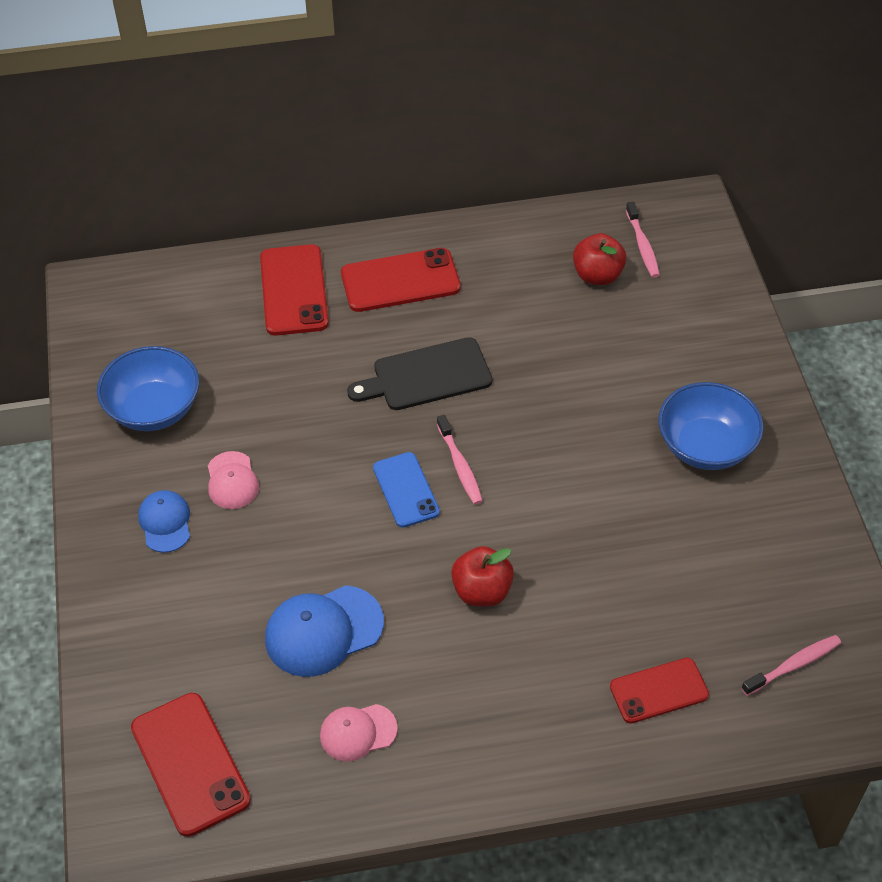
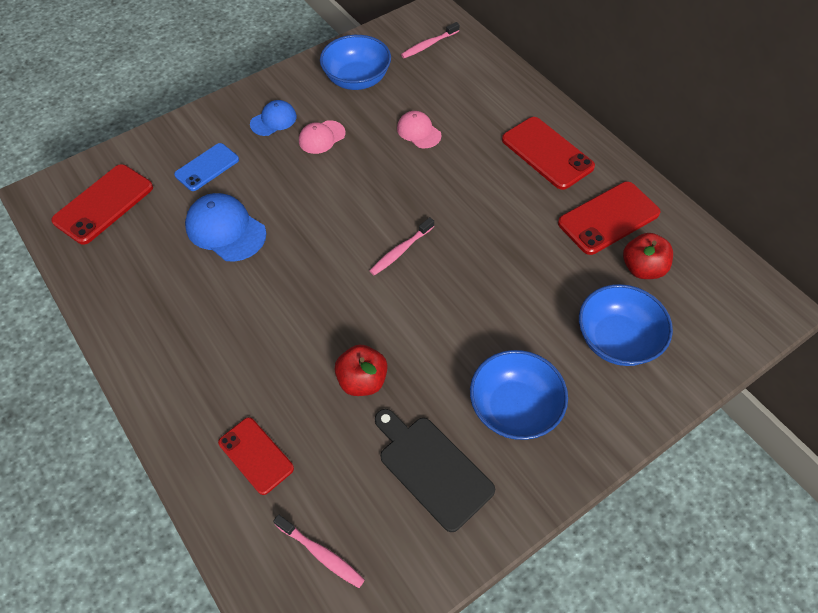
camera: 65 degrees right, 5 degrees up
red phone [260,244,329,336] -> red phone moved to [558,182,661,255]
pink cap [320,704,398,761] -> pink cap moved to [397,111,442,148]
black cutting board [347,337,492,410] -> black cutting board moved to [375,409,495,532]
blue phone [373,452,440,528] -> blue phone moved to [174,143,239,191]
red apple [451,546,514,606] -> red apple moved to [334,344,388,396]
pink toothbrush [626,201,660,278] -> pink toothbrush moved to [401,22,460,59]
none -> blue bowl [579,284,673,366]

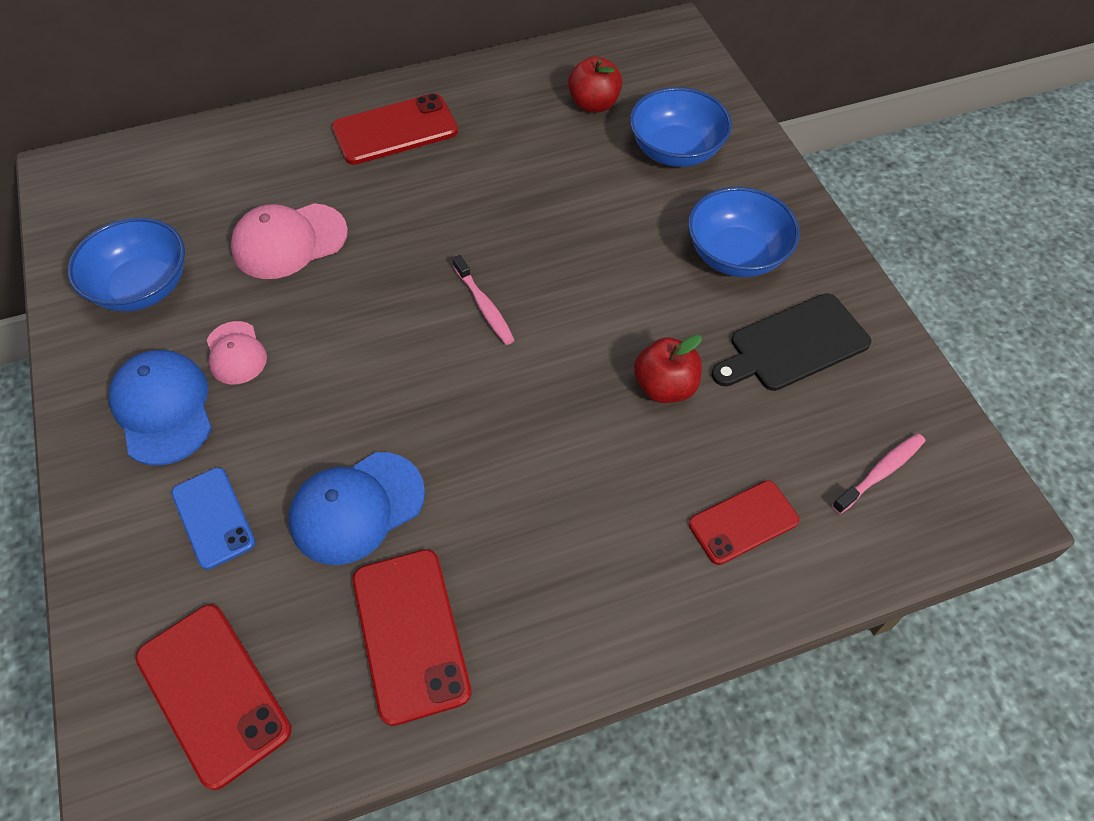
camera: 75 degrees left, 0 degrees up
blue cap [250,100,297,136] -> blue cap [109,350,212,465], size x1.63
pink cap [397,111,442,148] -> pink cap [231,203,348,279], size x1.63
pink toothbrush [401,22,460,59] -> none
red phone [558,182,661,255] -> red phone moved to [353,549,472,726]

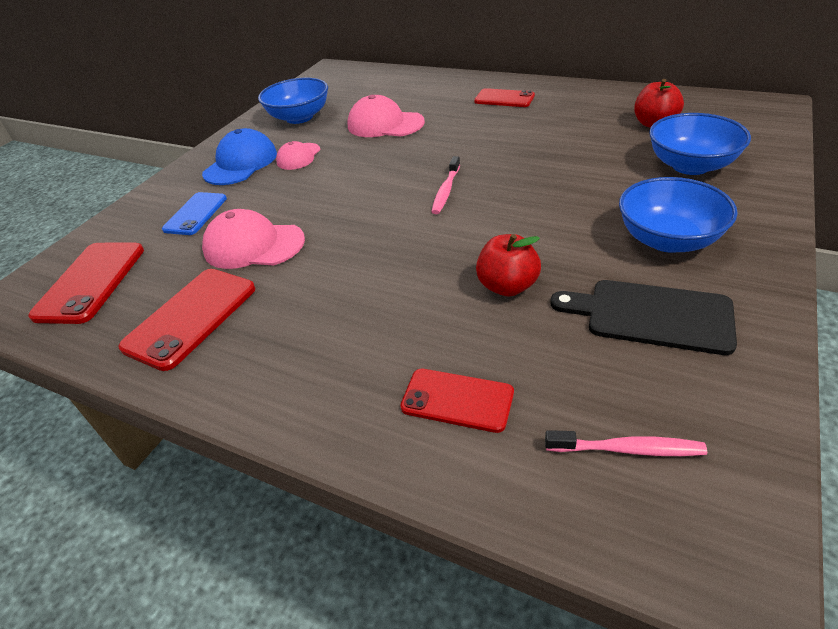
camera: 50 degrees right, 15 degrees down
blue cap [289,452,425,565] -> pink cap [202,209,305,269]
red phone [332,93,458,165] -> red phone [474,88,535,107], size x0.66

